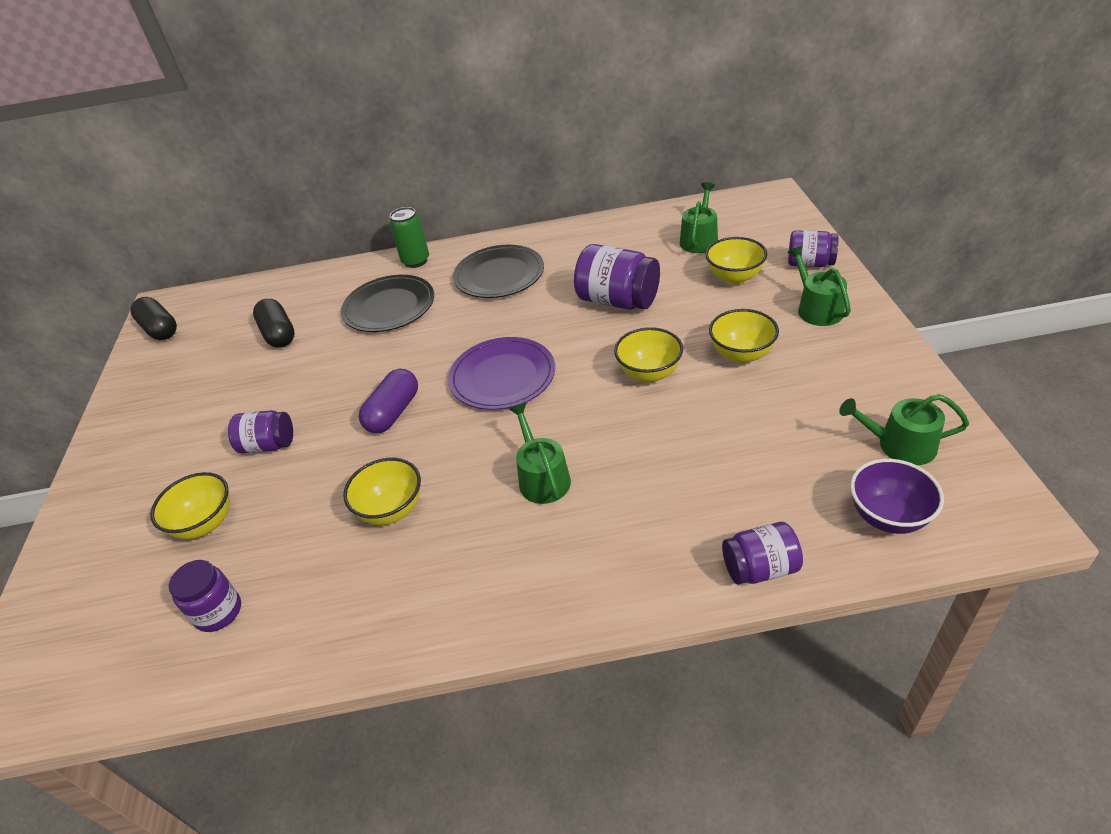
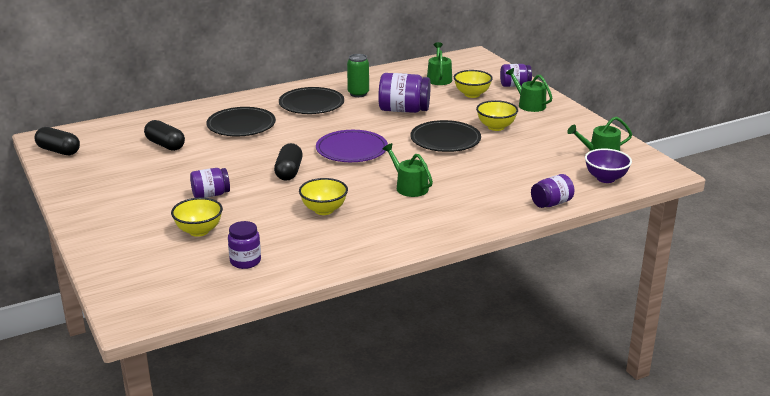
camera: 25 degrees left, 15 degrees down
purple capsule [359,369,418,433] -> black capsule [274,143,303,181]
green can [390,207,429,268] -> green can moved to [347,54,369,97]
yellow bowl [614,327,683,383] -> black plate [410,120,481,152]

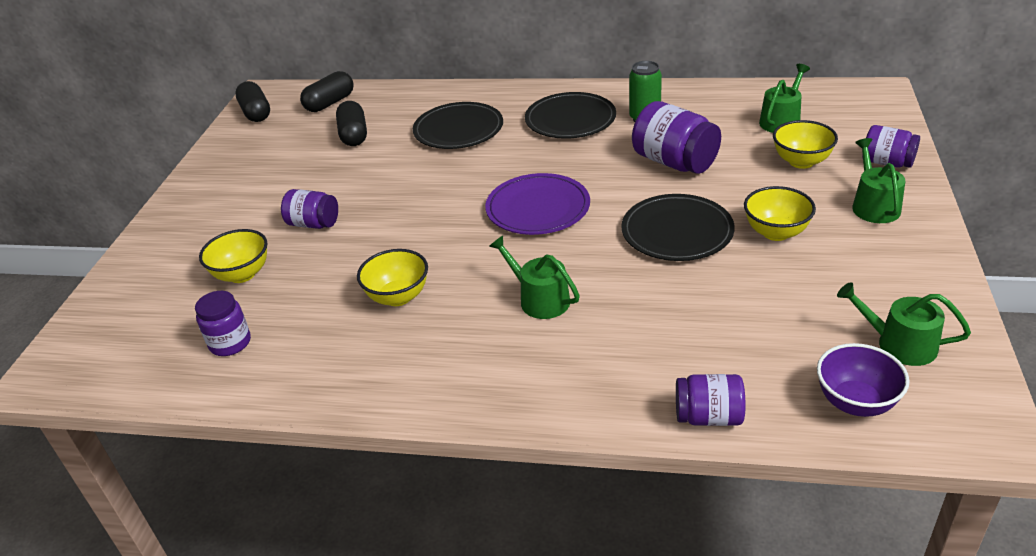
camera: 40 degrees right, 10 degrees up
black capsule [274,143,303,181] -> black capsule moved to [300,71,354,112]
green watering can [383,143,433,197] -> green watering can turned 45 degrees counterclockwise [489,236,580,319]

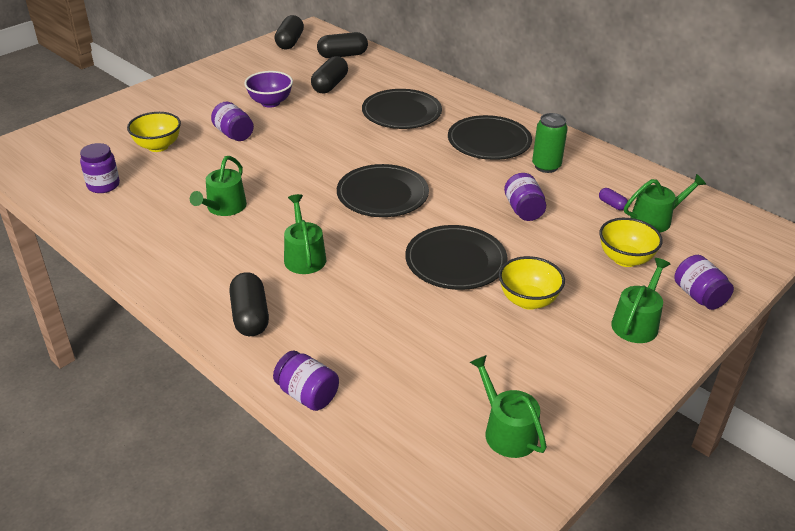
camera: 30 degrees right, 0 degrees up
yellow bowl [357,249,428,306] -> green watering can [190,156,247,216]
purple plate [485,173,590,235] -> black plate [337,164,429,217]
purple jar [632,101,721,174] -> purple jar [504,173,546,221], size x0.62
purple bowl [817,343,909,417] -> purple bowl moved to [244,71,293,108]
none -> black capsule [229,272,269,336]
none -> purple capsule [599,188,628,210]

